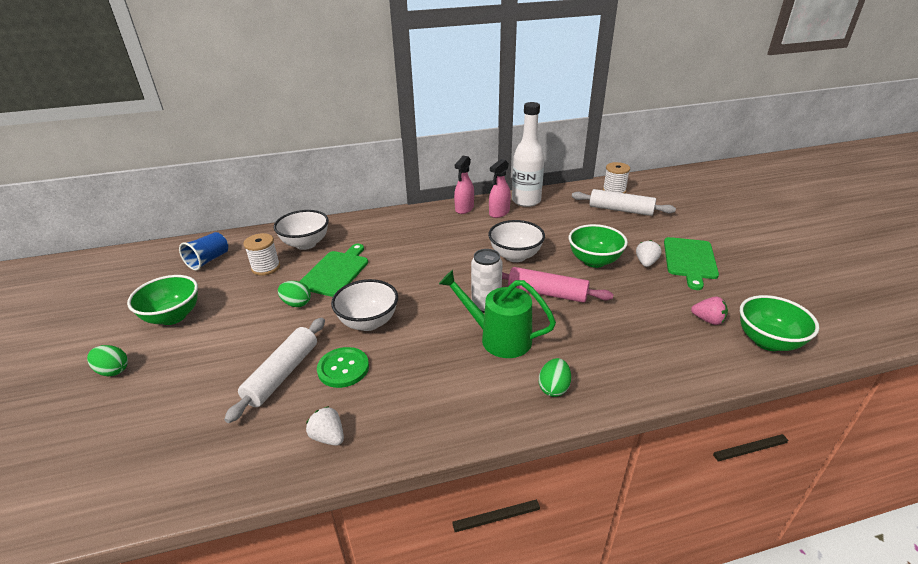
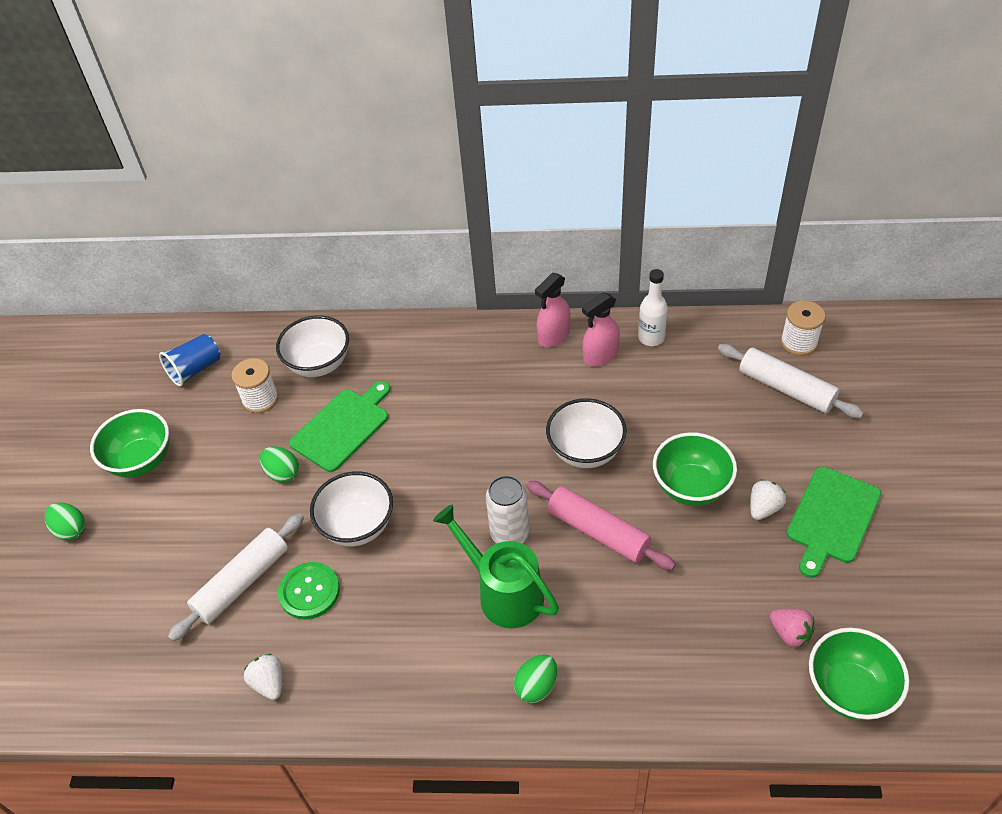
camera: 20 degrees right, 15 degrees up
white bottle [512,102,544,207] -> white bottle [638,269,668,346], size x0.60

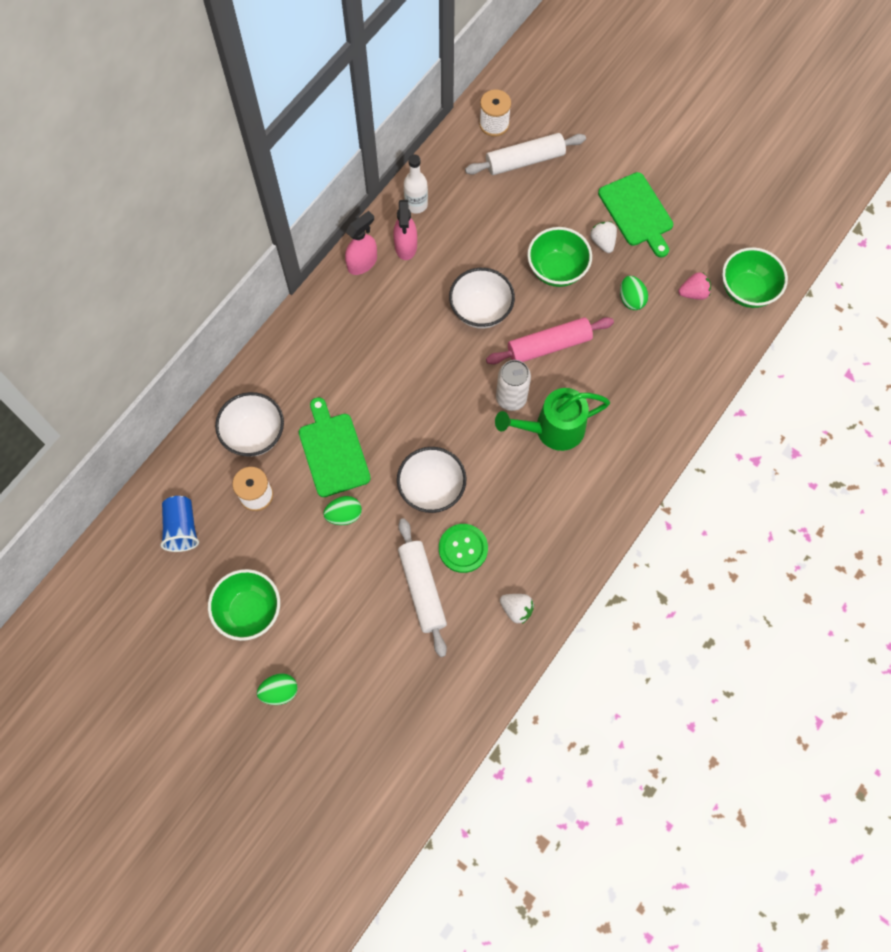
camera: 60 degrees left, 20 degrees up
white strawberry [244,654,282,700] -> white strawberry turned 150 degrees counterclockwise [500,594,534,624]
green egg [514,654,557,703] -> green egg moved to [620,276,648,310]
pink spray bottle [535,273,570,347] -> pink spray bottle turned 120 degrees counterclockwise [345,211,377,275]

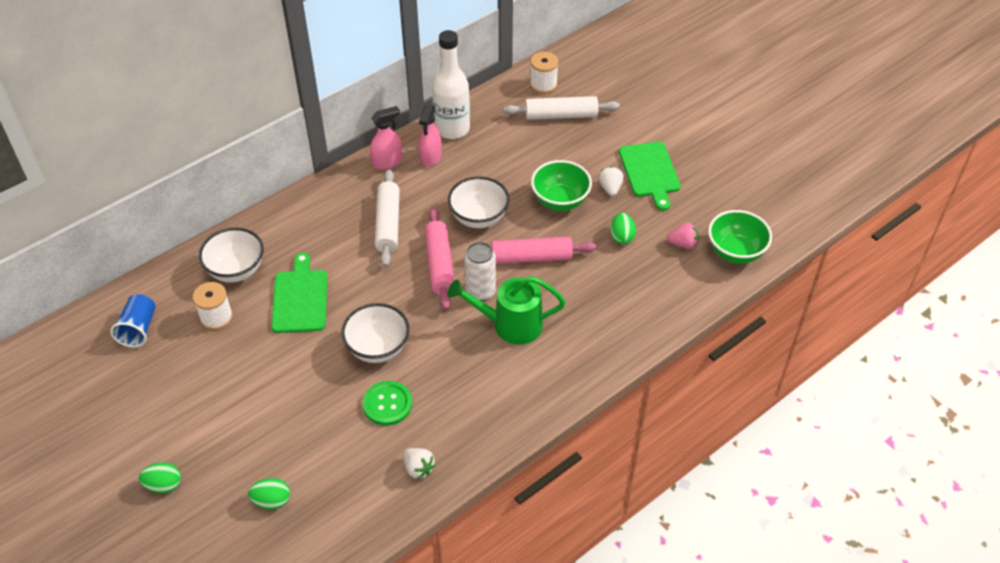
camera: 15 degrees right, 20 degrees down
green bowl [208,569,280,641] -> none
green egg [323,496,362,525] -> green egg moved to [248,478,290,509]
white rolling pin [398,518,447,657] -> white rolling pin moved to [375,169,400,267]
white bottle [404,154,428,214] -> white bottle [432,30,470,139], size x1.68
none -> pink rolling pin [424,208,454,310]

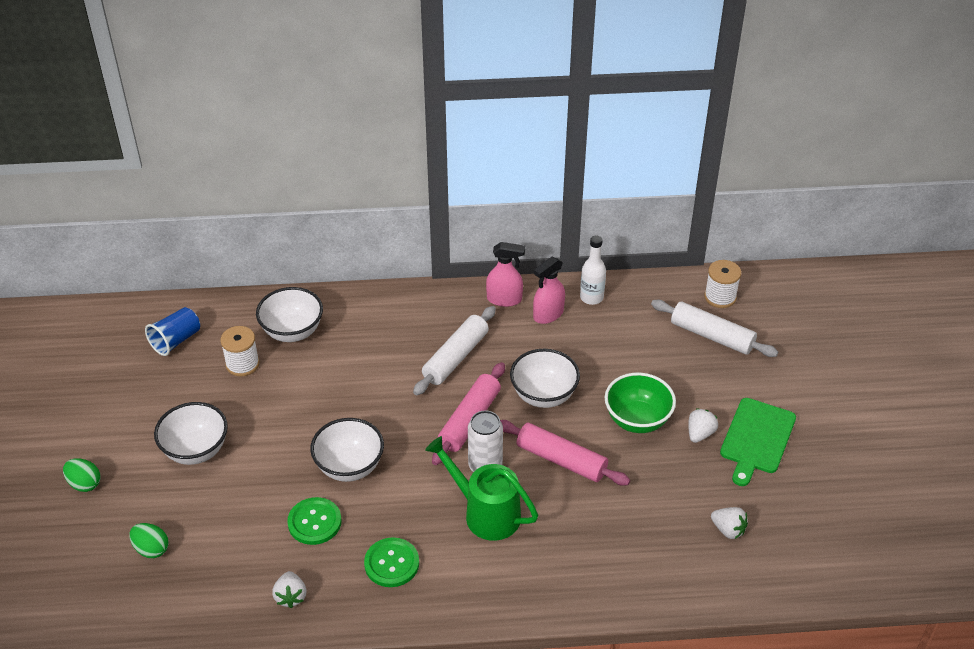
camera: 35 degrees right, 5 degrees down
green cutting board [271,253,328,333] -> none
white bottle [432,30,470,139] -> white bottle [580,236,606,305], size x0.60
green egg [610,213,636,245] -> none
pink strawberry [667,223,699,249] -> white strawberry [711,507,748,539]
green bowl [708,210,772,264] -> none
none -> white bowl [154,402,228,465]
none -> green button [364,537,419,587]

